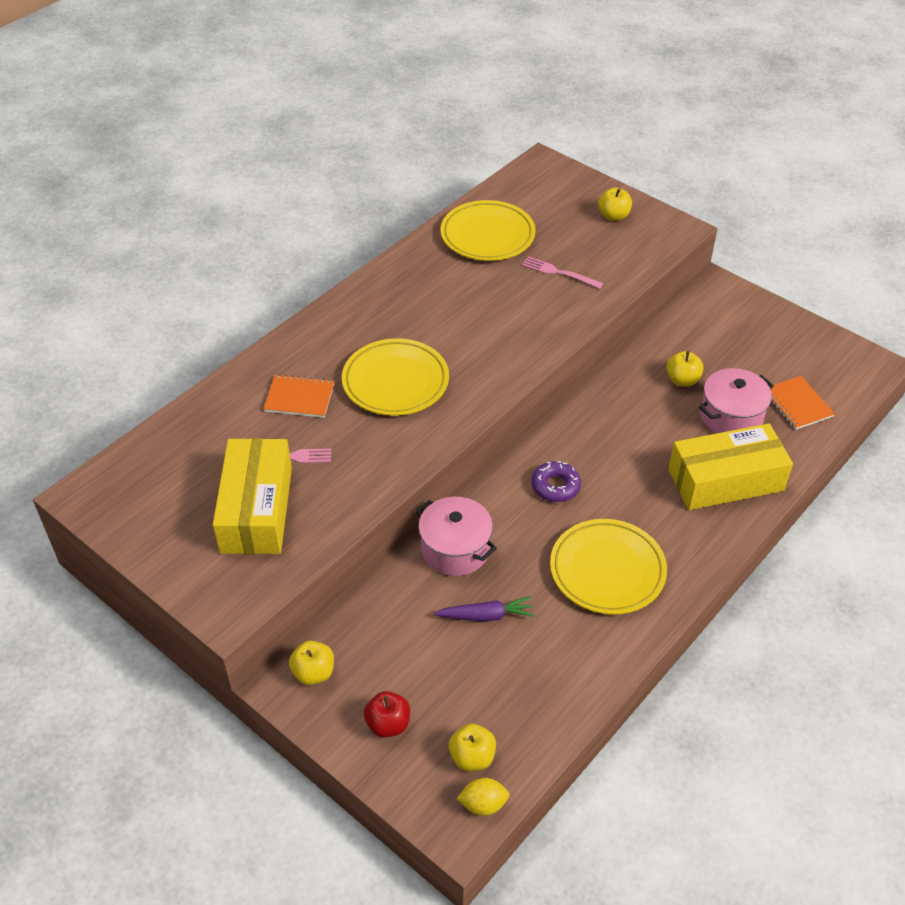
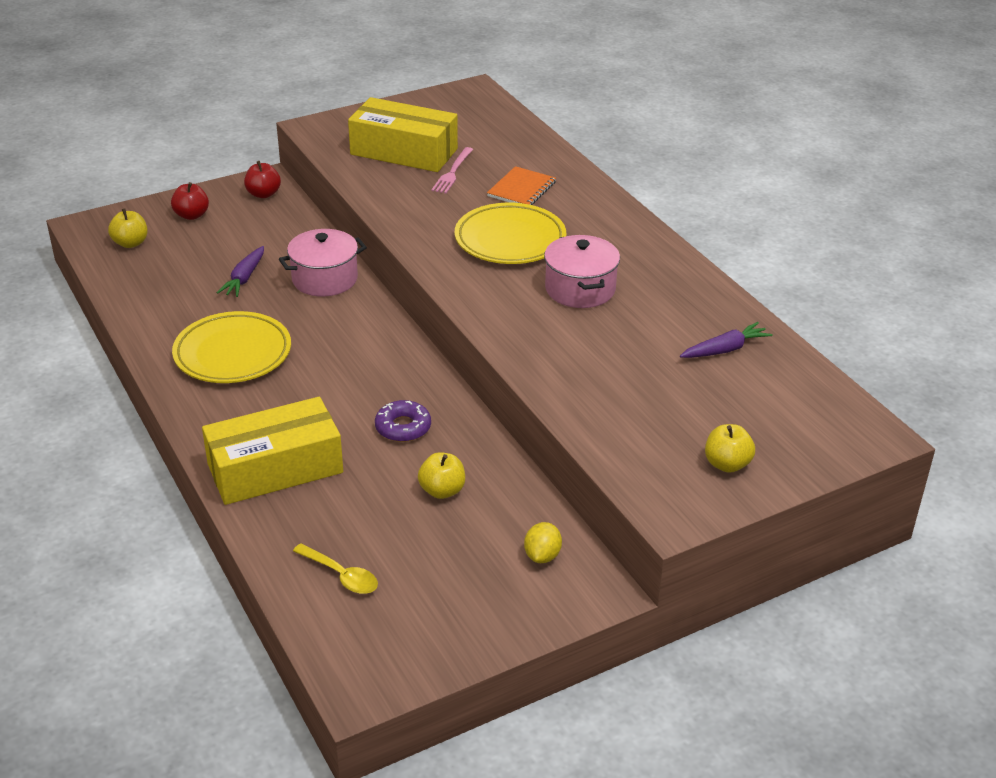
camera: 110 degrees right, 10 degrees down
yellow apple [289,641,334,685] -> red apple [244,161,281,198]
yellow plate [441,200,536,261] -> purple carrot [680,322,773,358]
yellow lemon [457,778,510,816] -> yellow lemon moved to [524,522,562,563]
pink fork [522,256,603,289] -> none
purple donut [531,461,581,502] -> purple donut moved to [375,400,431,442]
yellow box [668,423,793,510] -> yellow box turned 60 degrees clockwise [202,397,343,505]
pink pot [699,368,774,434] -> pink pot moved to [544,235,620,308]
orange notebook [771,376,835,430] -> yellow spoon [293,543,378,594]

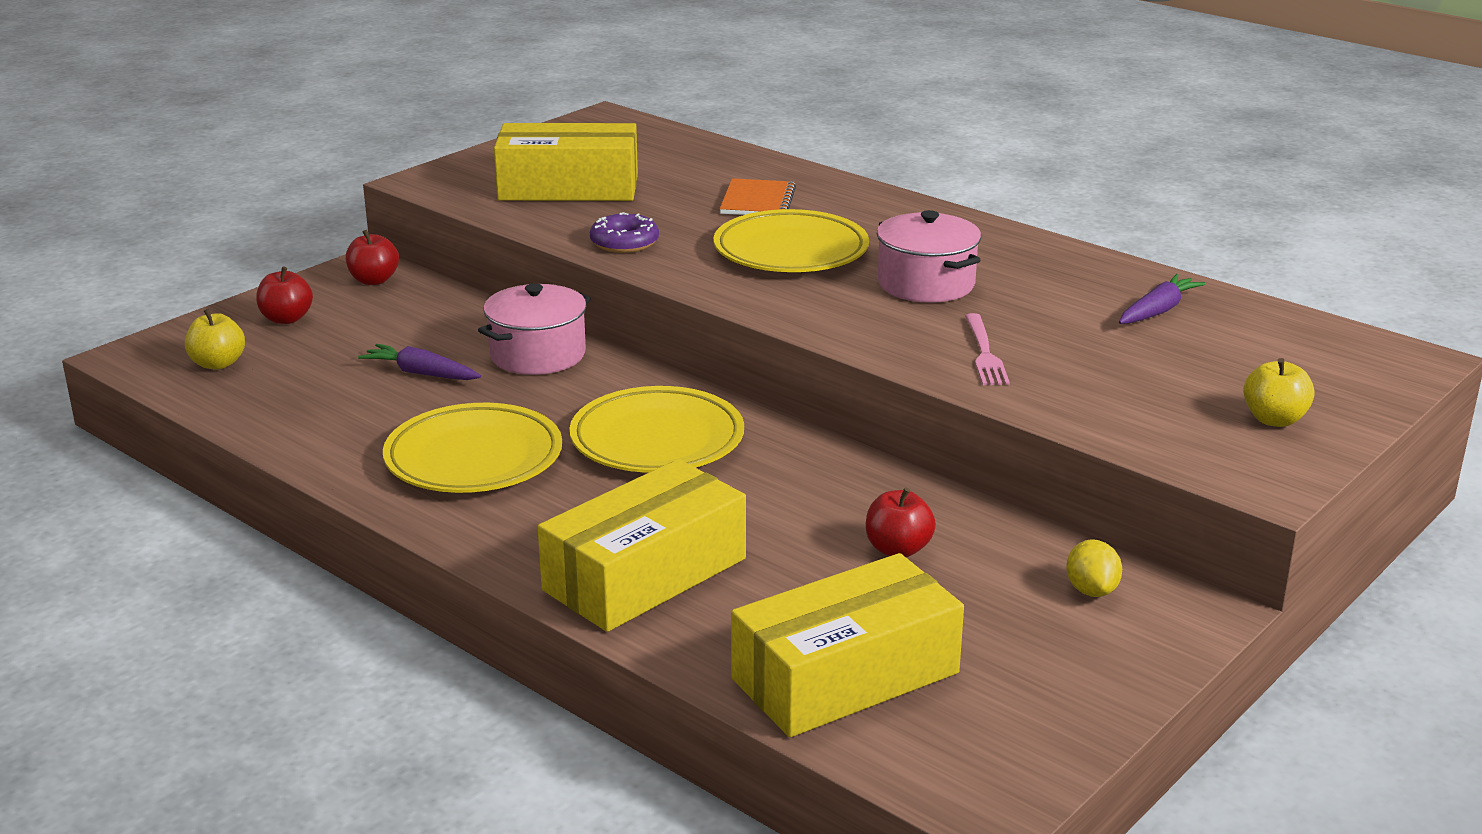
camera: 20 degrees left, 10 degrees down
purple carrot [217,246,264,297] -> purple carrot turned 120 degrees clockwise [358,344,481,380]
yellow spoon [293,543,378,594] -> yellow box [731,553,964,737]
purple donut [375,400,431,442] -> purple donut moved to [590,212,659,253]
yellow apple [418,452,465,499] -> red apple [866,487,936,558]
pink fork [431,147,474,194] -> pink fork moved to [965,313,1010,385]
none -> yellow plate [570,386,744,473]

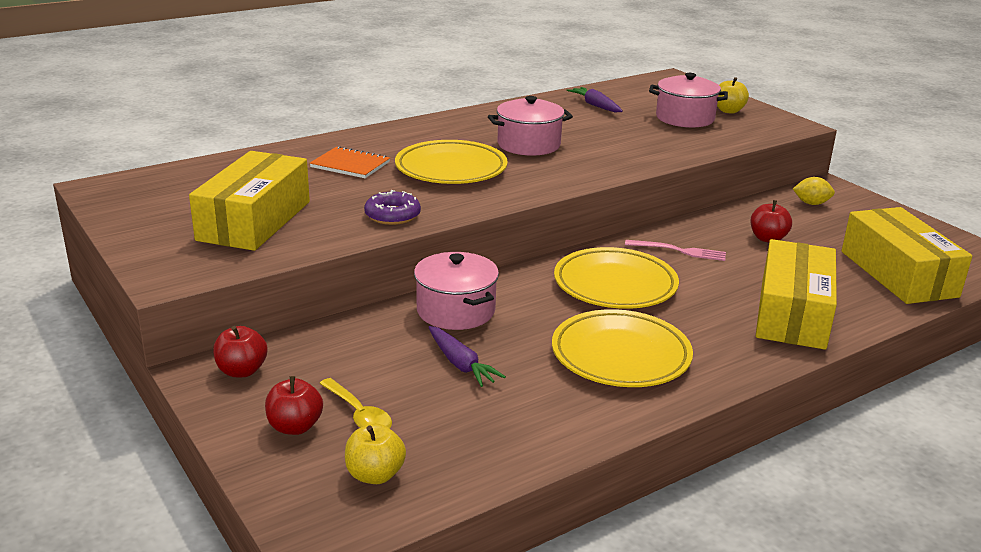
camera: 75 degrees left, 0 degrees up
purple carrot [358,344,481,380] -> purple carrot turned 75 degrees counterclockwise [428,326,506,387]
yellow box [538,459,746,632] -> yellow box turned 45 degrees clockwise [756,239,837,350]
pink fork [965,313,1010,385] -> pink fork moved to [625,240,726,261]
none -> yellow spoon [319,378,392,429]
none -> pink pot [649,73,728,128]

